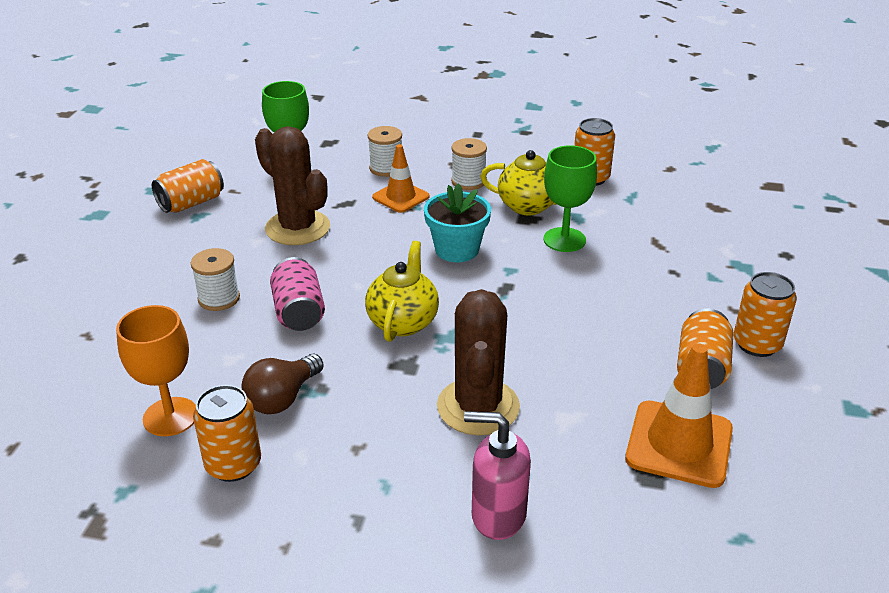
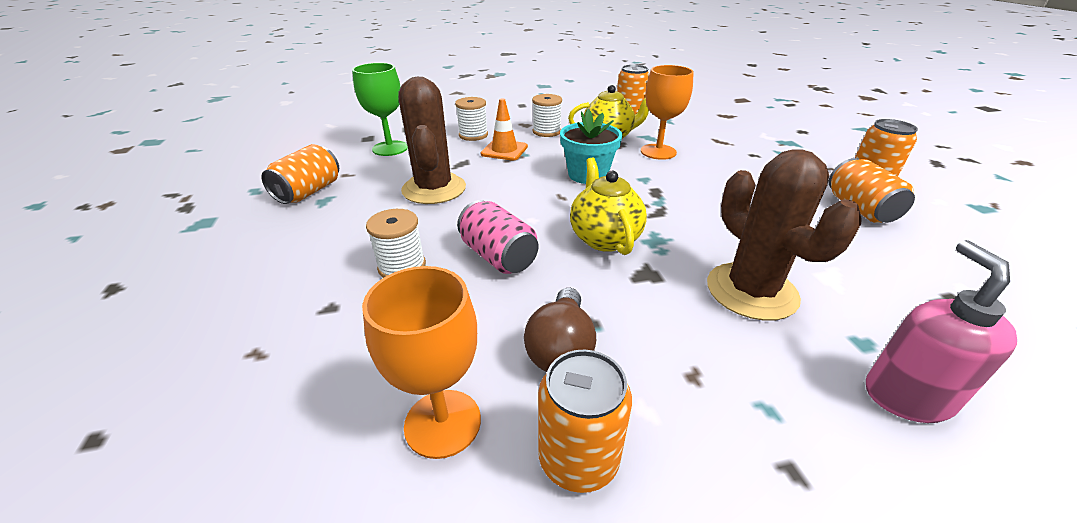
camera: 25 degrees left, 0 degrees up
brown cactus [255,126,330,245] -> brown cactus turned 60 degrees clockwise [398,77,466,204]
pink soap dispenser [464,411,531,540] -> pink soap dispenser turned 105 degrees clockwise [866,240,1017,423]
green goblet [543,145,597,252] -> orange goblet [641,65,694,160]
orange traffic cone [625,343,733,488] -> none

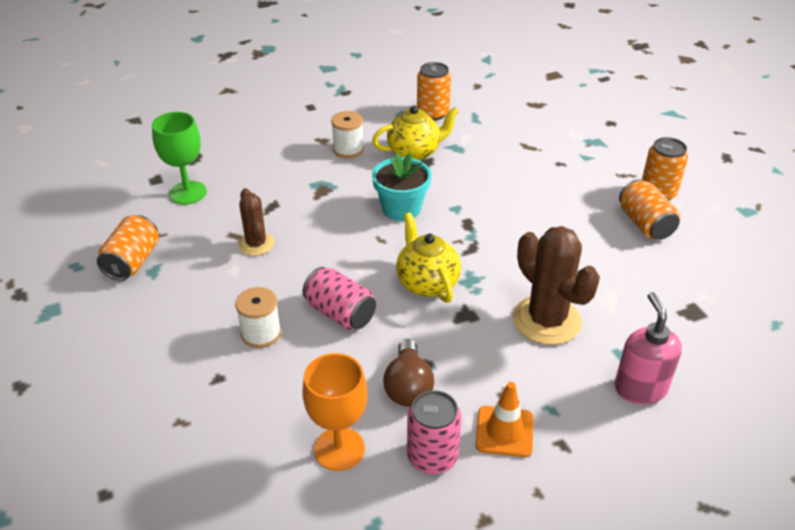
camera: 10 degrees left, 5 degrees up
brown cactus [398,77,466,204] -> brown cactus [238,188,275,256], size x0.58
white spool [455,97,488,141] -> none
orange traffic cone [480,98,528,161] -> orange traffic cone moved to [475,382,533,457]
orange can [538,350,632,493] -> pink can [407,390,462,474]
orange goblet [641,65,694,160] -> none

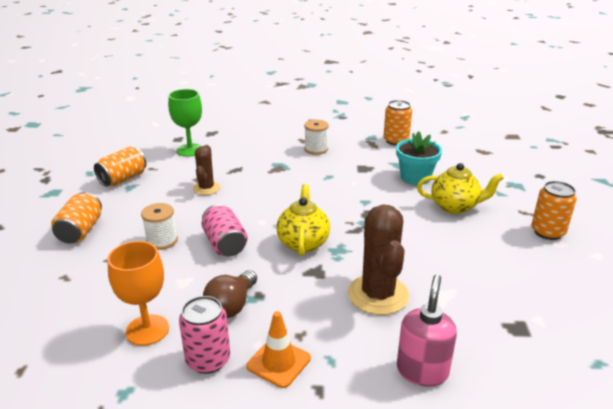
camera: 25 degrees right, 10 degrees down
yellow teapot [372,106,459,161] -> yellow teapot moved to [417,163,504,214]
turquoise flower pot [372,153,432,221] -> turquoise flower pot moved to [396,131,442,185]
orange can [619,179,680,240] -> orange can moved to [51,192,102,243]

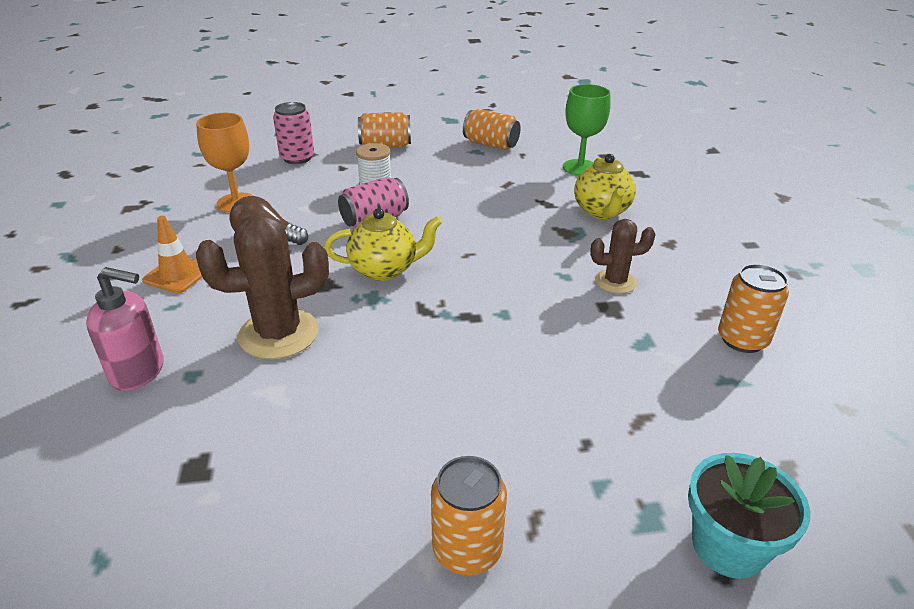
camera: 80 degrees right, 5 degrees up
pink can [179,296,230,374] -> pink can moved to [273,102,314,164]
brown cactus [193,145,220,195] -> brown cactus moved to [590,219,656,294]
white spool [304,120,329,155] -> none
turquoise flower pot [396,131,442,185] -> turquoise flower pot moved to [688,453,810,579]
yellow teapot [417,163,504,214] -> yellow teapot moved to [574,154,636,219]

